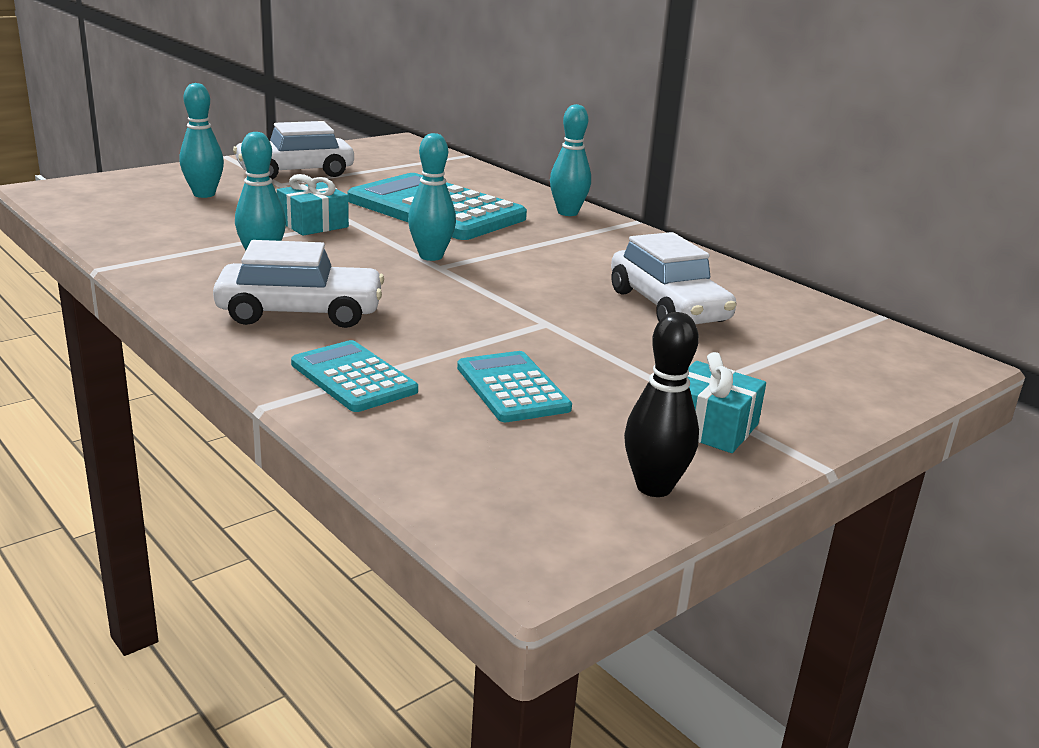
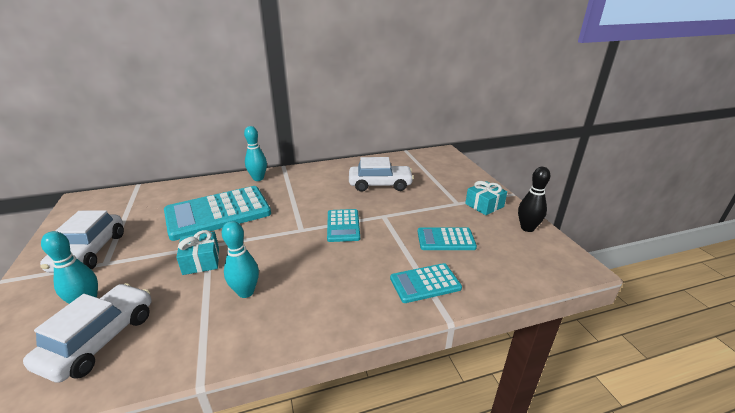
camera: 65 degrees left, 5 degrees up
white car [213,240,384,328] -> white car moved to [23,283,152,383]
turquoise bowling pin [408,133,456,261] -> none
none -> turquoise calculator [327,209,360,242]

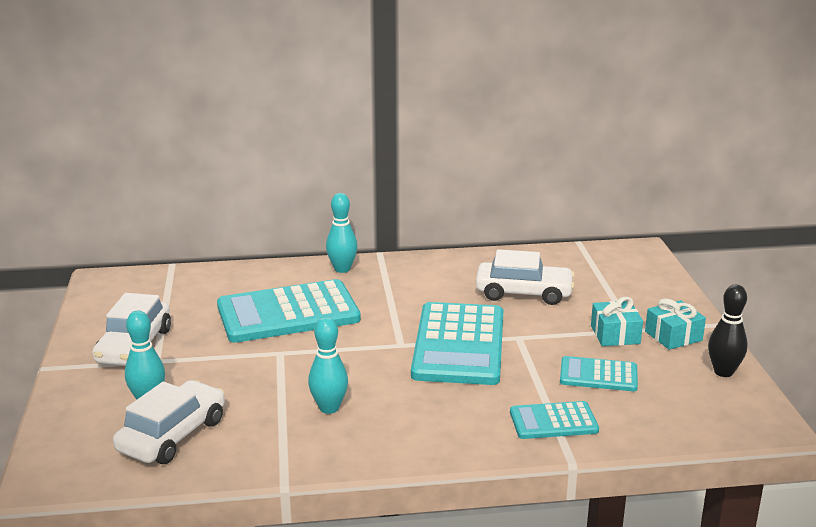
camera: 10 degrees right, 5 degrees down
turquoise gift [176,230,219,275] -> turquoise gift moved to [591,297,643,346]
turquoise calculator [327,209,360,242] -> turquoise calculator [411,302,503,385], size x1.92

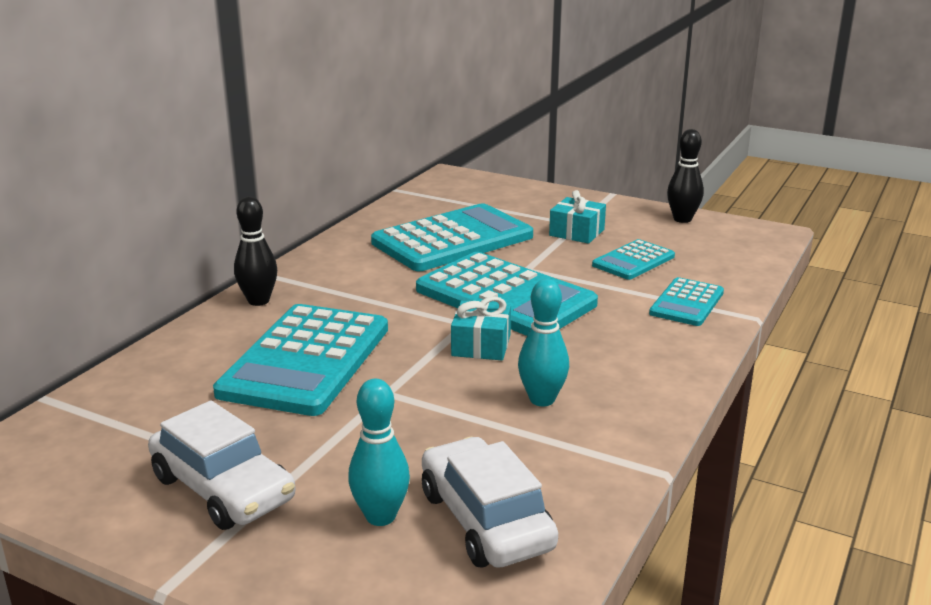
camera: 55 degrees left, 0 degrees up
turquoise bowling pin [326,193,358,273] -> black bowling pin [234,196,277,306]
white car [476,249,575,305] -> turquoise calculator [371,203,533,271]
turquoise gift [645,298,706,350] -> turquoise gift moved to [451,297,511,360]

